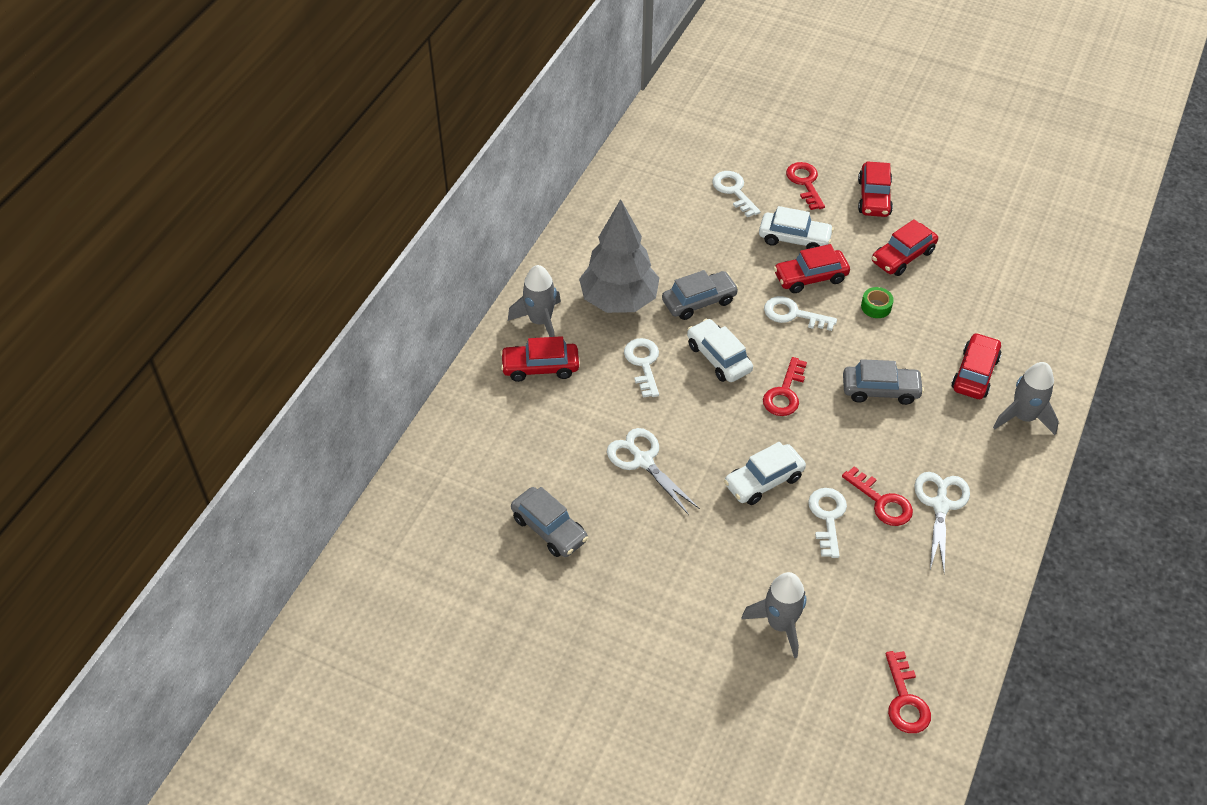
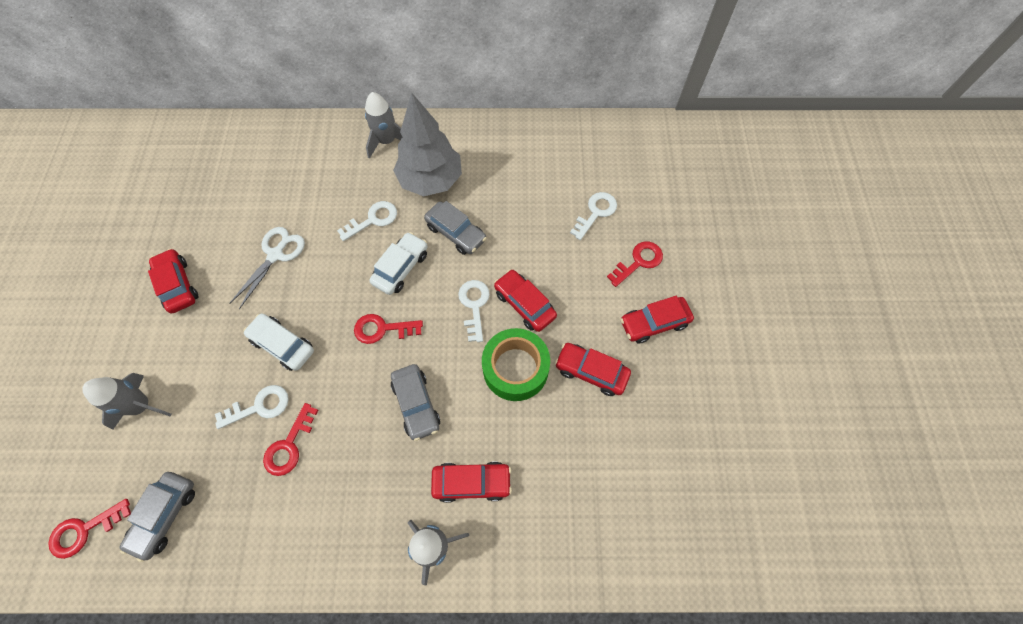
camera: 65 degrees right, 15 degrees up
red car [500,336,579,382] -> red car moved to [148,249,199,313]
grey car [511,487,588,557] -> grey car moved to [120,472,195,562]
white car [759,206,834,249] -> none
green tape [861,287,894,318] -> green tape [482,328,550,401], size x2.25
white scissors [914,472,970,573] -> none

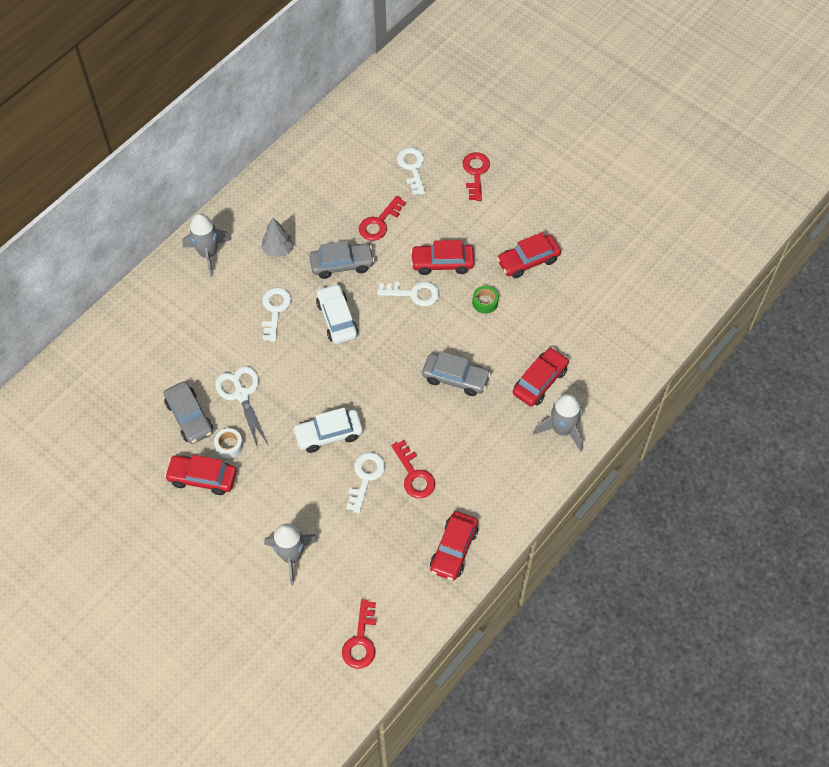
camera: 50 degrees left, 5 degrees down
grey car [120,472,195,562] -> grey car moved to [164,381,213,444]
red key [354,314,423,344] -> red key moved to [359,196,406,241]
grey tree [393,93,462,196] -> grey tree [261,218,293,257], size x0.47
white key [458,280,490,342] -> white key turned 150 degrees clockwise [377,281,439,306]
green tape [482,328,550,401] -> green tape [472,286,499,314], size x0.44
red car [620,296,694,344] -> red car moved to [430,511,478,581]
none -> white tape [214,428,243,458]

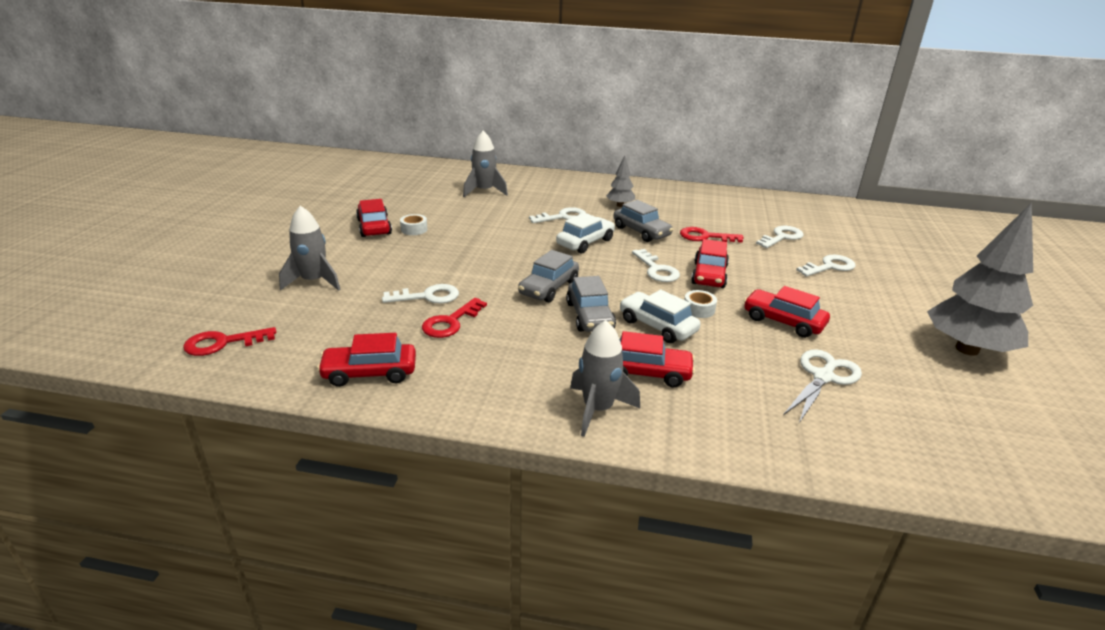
camera: 60 degrees right, 30 degrees down
grey car [164,381,213,444] -> grey car moved to [518,250,579,303]
grey rocket [182,213,231,277] -> grey rocket moved to [463,131,508,197]
white scissors [215,366,269,448] -> white scissors moved to [783,349,862,423]
white car [292,408,363,453] -> white car moved to [620,290,700,343]
red car [411,240,474,275] -> red car turned 135 degrees counterclockwise [691,239,729,288]
red key [462,152,490,201] -> white key [796,255,856,277]
green tape [472,286,499,314] -> white tape [684,290,717,318]
none -> grey tree [927,203,1033,356]

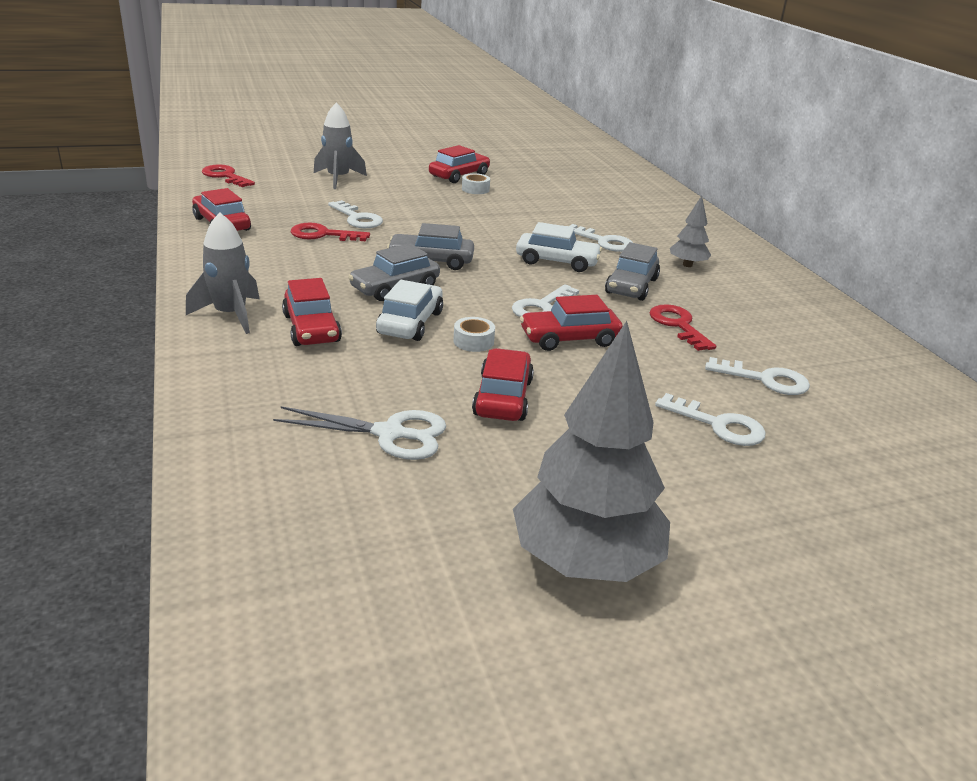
camera: 60 degrees right, 0 degrees up
grey rocket [463,131,508,197] -> none

